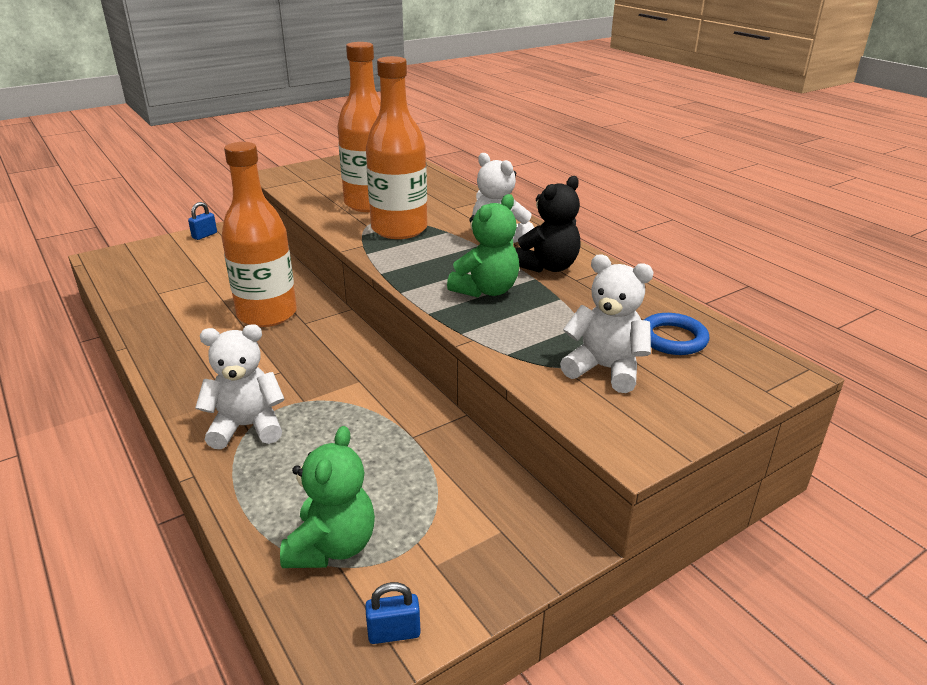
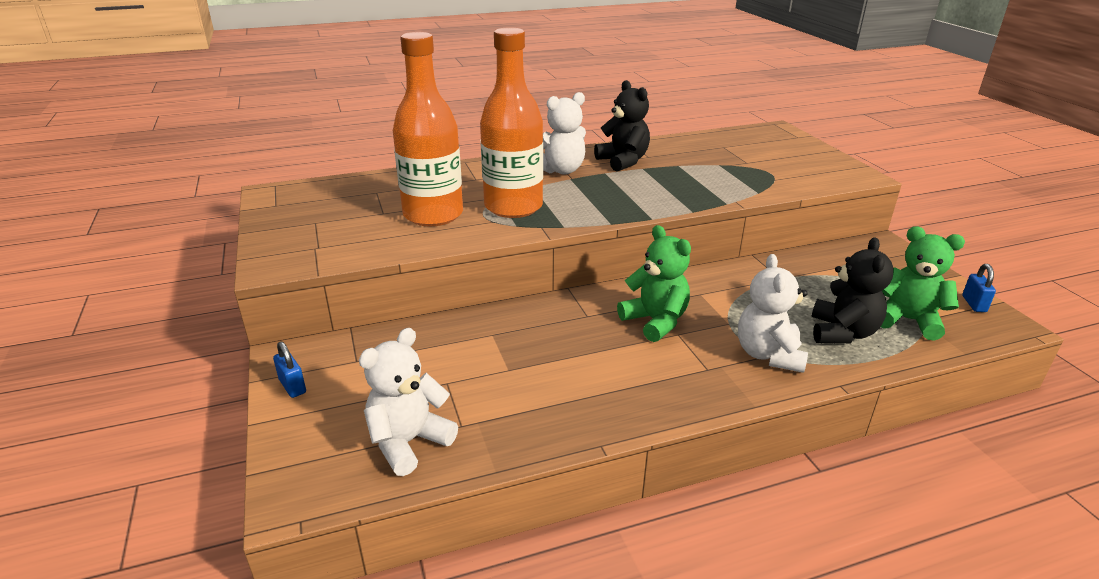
camera: 75 degrees left, 0 degrees up
orange bottle [221,142,297,327] -> none
green teddy bear [447,194,519,297] -> green teddy bear moved to [617,225,691,342]
white teddy bear [560,255,653,393] -> white teddy bear moved to [359,328,458,476]
blue ring [644,313,709,355] -> none
none -> black teddy bear [812,237,894,343]

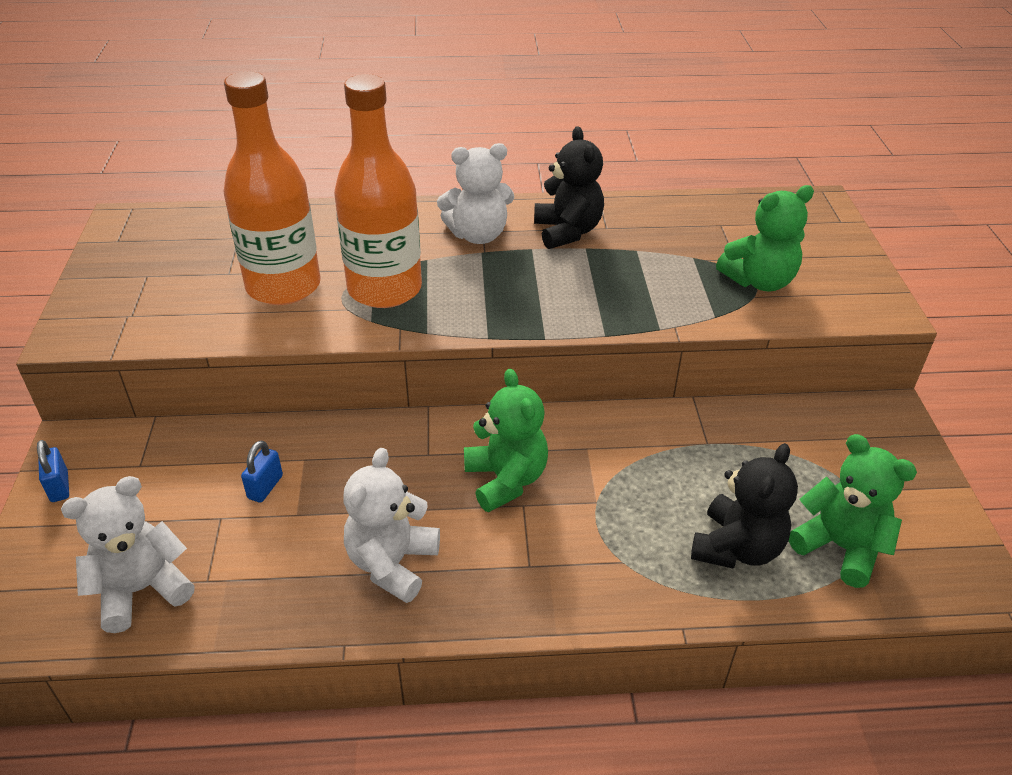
camera: 15 degrees right, 10 degrees up
white teddy bear [738,254,808,373] -> white teddy bear moved to [344,448,440,603]
blue padlock [962,264,996,312] -> blue padlock moved to [241,440,283,503]
none -> green teddy bear [716,185,814,291]

